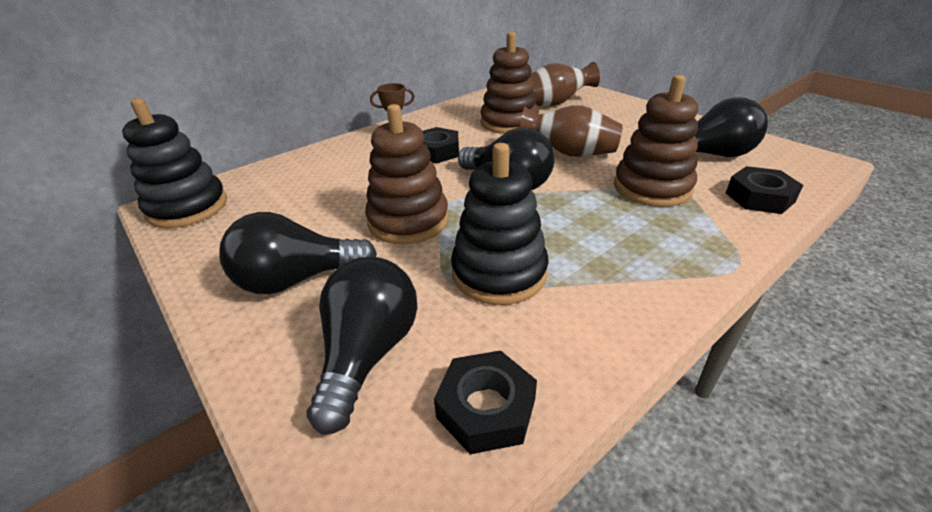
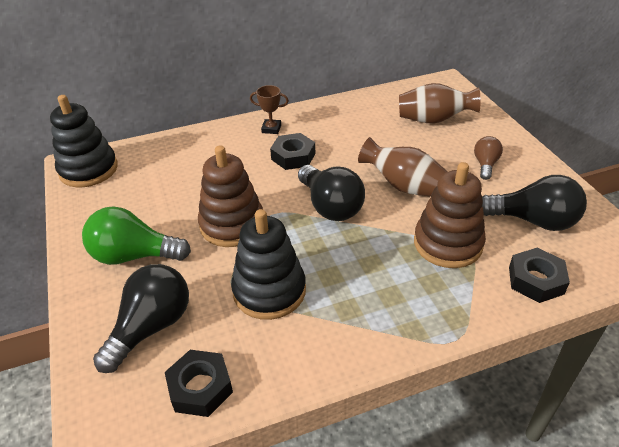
camera: 20 degrees right, 5 degrees up
black light bulb [219,212,377,294] -> green light bulb [82,206,191,265]
brown stacking toy [480,32,539,134] -> none
none -> brown light bulb [474,136,503,180]

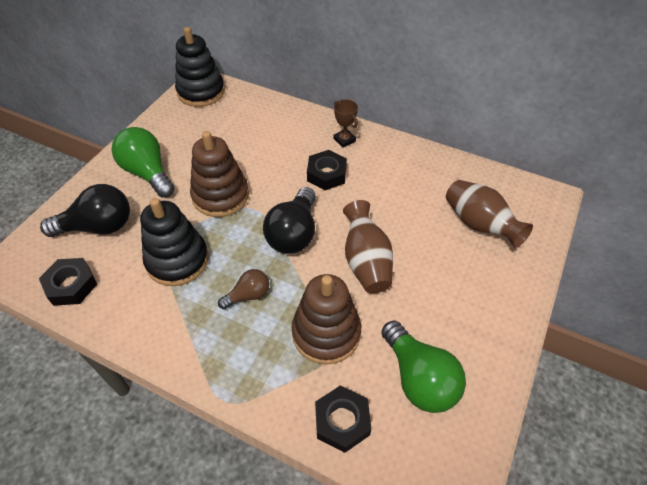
camera: 45 degrees right, 10 degrees up
brown light bulb [474,136,503,180] -> brown light bulb moved to [218,269,269,309]
black light bulb [482,175,587,231] -> green light bulb [381,321,466,413]

